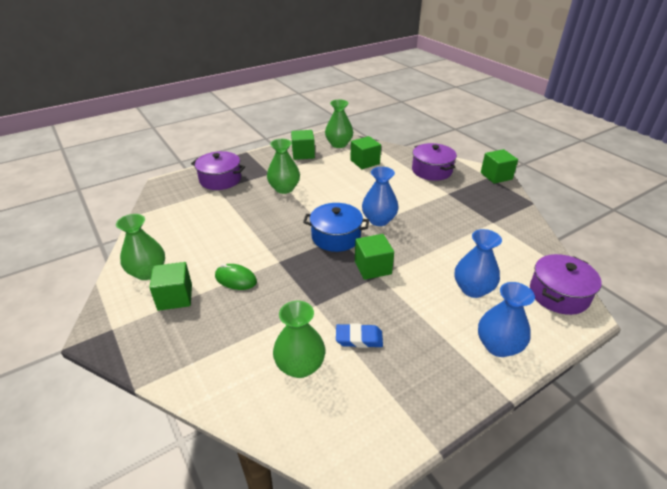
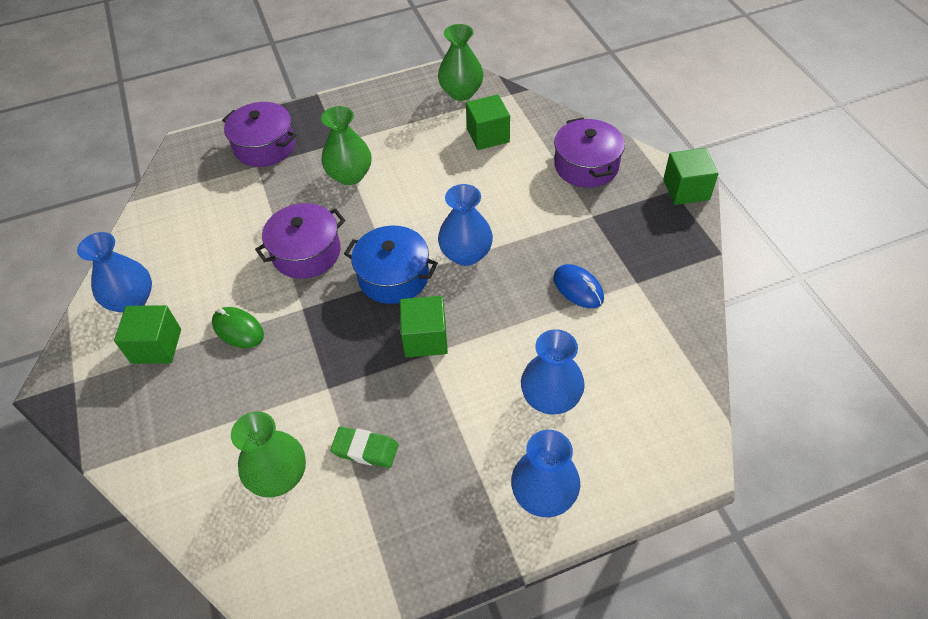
camera: 15 degrees right, 15 degrees up
green vase [116,214,165,280] -> blue vase [77,232,152,312]
green cube [291,130,315,160] -> none
blue eraser [336,323,383,348] -> green eraser [330,427,398,468]
purple pot [530,254,602,315] -> purple pot moved to [255,203,345,279]
none -> blue mouse [553,264,604,309]

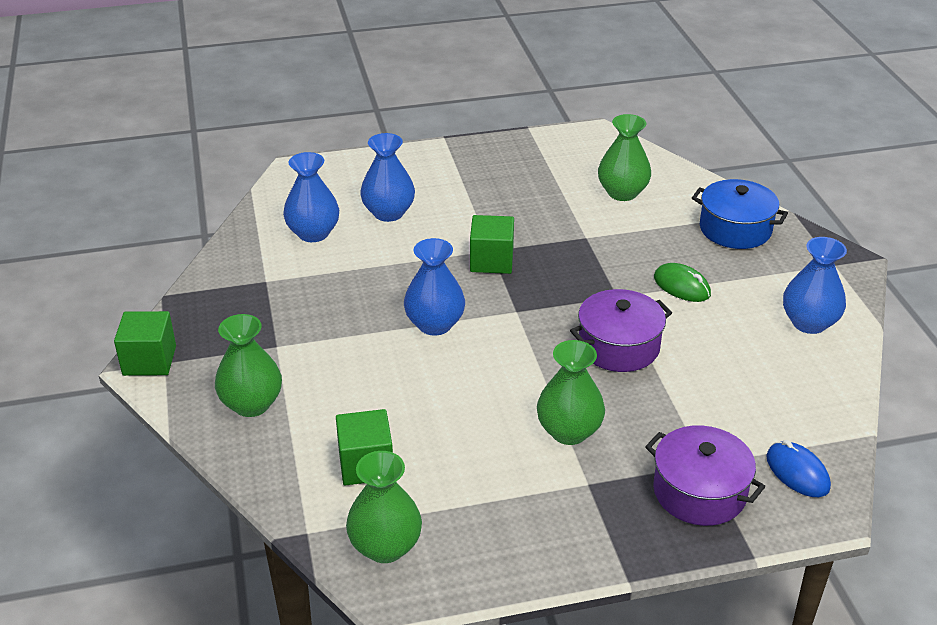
camera: 175 degrees left, 15 degrees down
green cube [114,305,181,364] -> none
green eraser [330,427,398,468] -> none
blue pot [344,226,438,304] -> blue pot moved to [692,179,788,249]
blue vase [511,430,580,517] -> blue vase moved to [283,152,339,242]
blue mouse [553,264,604,309] -> blue mouse moved to [766,440,831,497]
purple pot [554,117,625,188] -> green vase [215,314,282,417]

